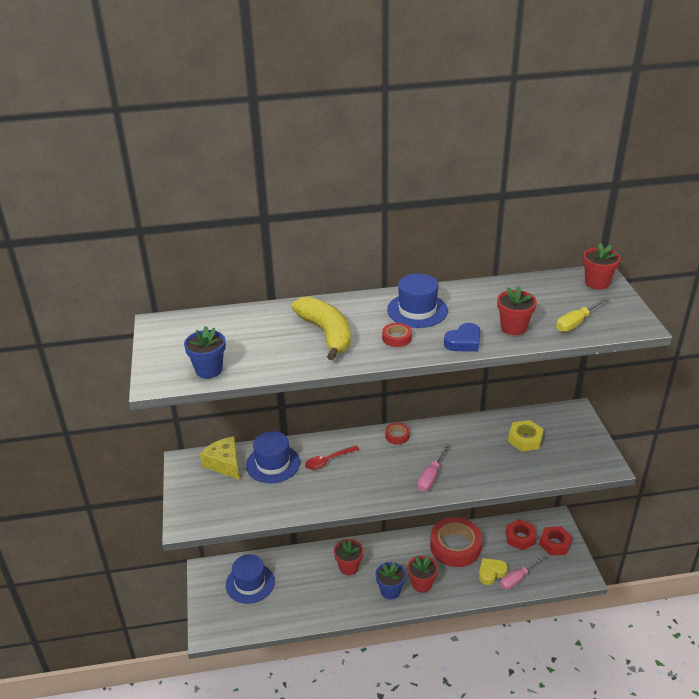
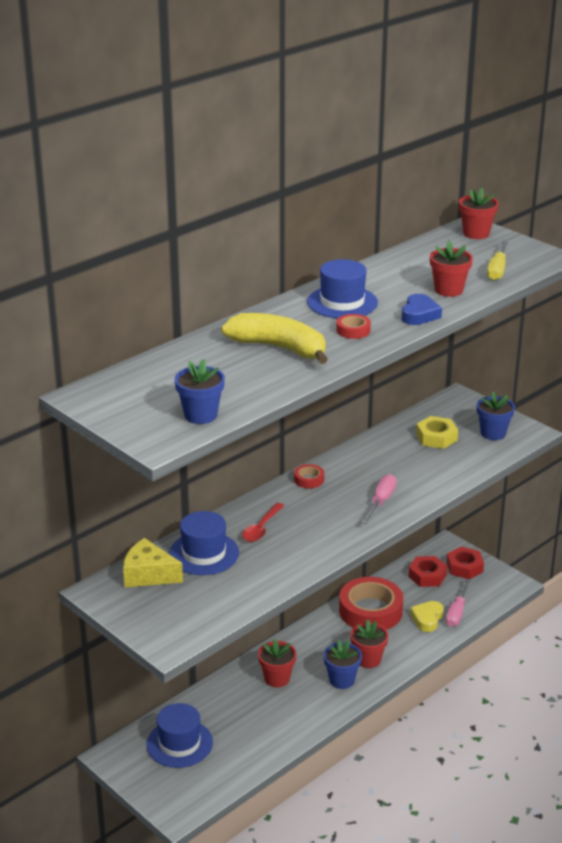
camera: 35 degrees left, 5 degrees down
pink screwdriver [418,443,449,491] -> pink screwdriver turned 150 degrees counterclockwise [362,474,397,524]
none -> blue flower pot [477,392,515,440]

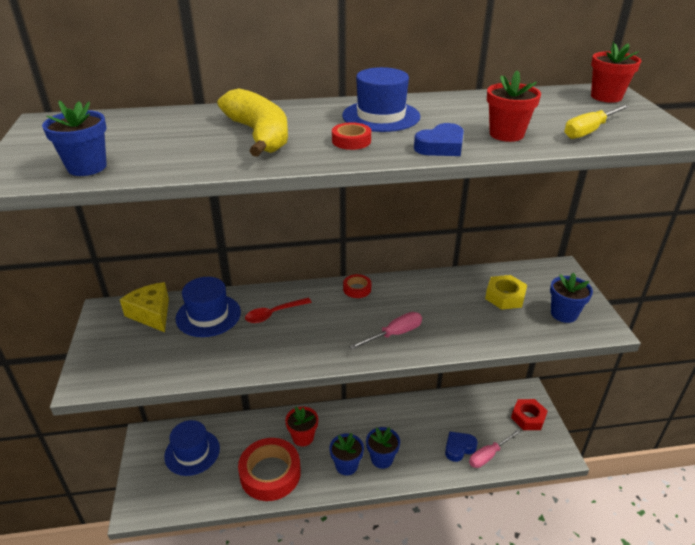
camera: 35 degrees right, 5 degrees up
red tape [339,577,403,630] -> red tape moved to [238,438,301,501]
red flower pot [351,620,389,668] -> blue flower pot [366,427,400,469]
red nut [408,556,447,587] -> none
yellow heart [410,601,444,632] -> blue heart [445,431,478,462]

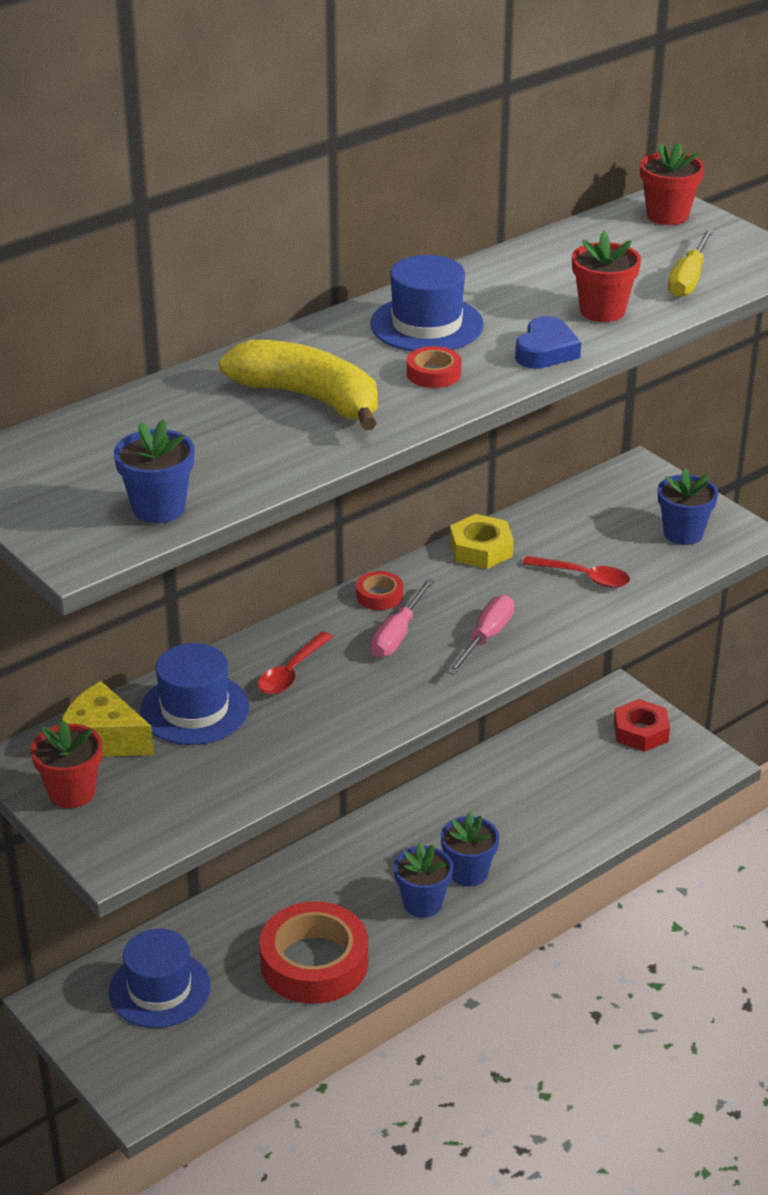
camera: 30 degrees left, 0 degrees up
red flower pot [285,406,318,446] -> red flower pot moved to [31,720,102,808]
blue heart [445,431,478,462] -> none
pink screwdriver [469,430,521,468] -> pink screwdriver moved to [370,578,434,658]
yellow nut [485,275,527,310] -> yellow nut moved to [450,514,514,569]
none -> red spoon [523,556,630,588]

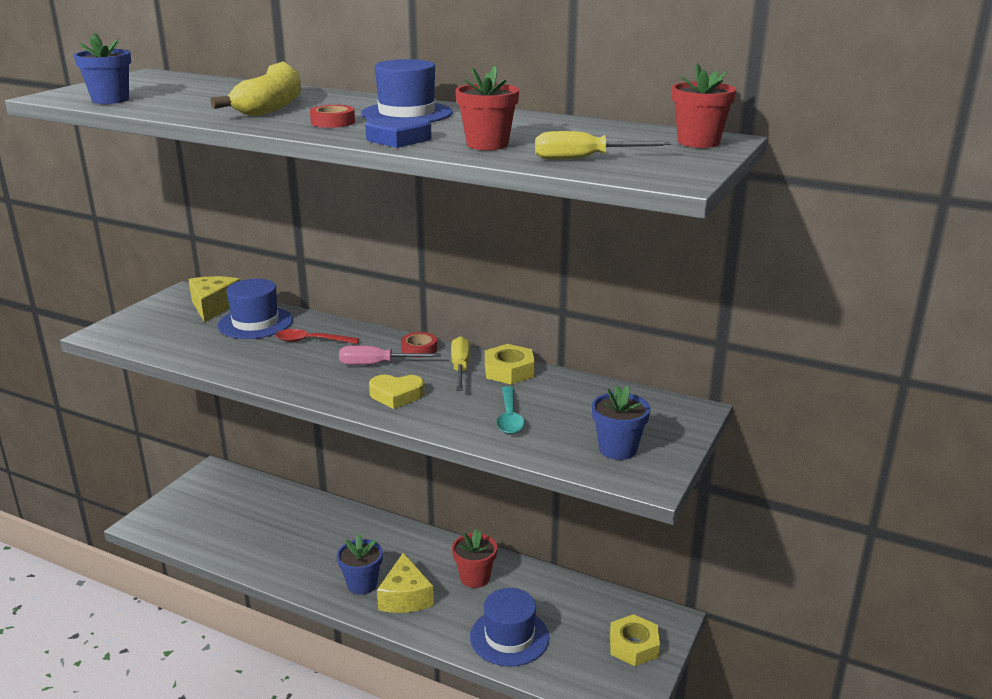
camera: 65 degrees right, 10 degrees down
red flower pot [31,720,102,808] -> red flower pot moved to [452,529,497,588]
blue hat [109,929,211,1028] -> blue hat moved to [470,588,549,667]
red tape [259,902,368,1004] -> none
blue flower pot [441,812,499,887] -> yellow cheese [377,553,434,613]
pink screwdriver [447,595,514,675] -> yellow heart [369,375,425,409]
red spoon [523,556,630,588] -> turquoise spoon [496,386,525,434]
red nut [614,699,670,752] -> yellow nut [610,614,660,666]
none -> yellow screwdriver [451,336,470,391]

